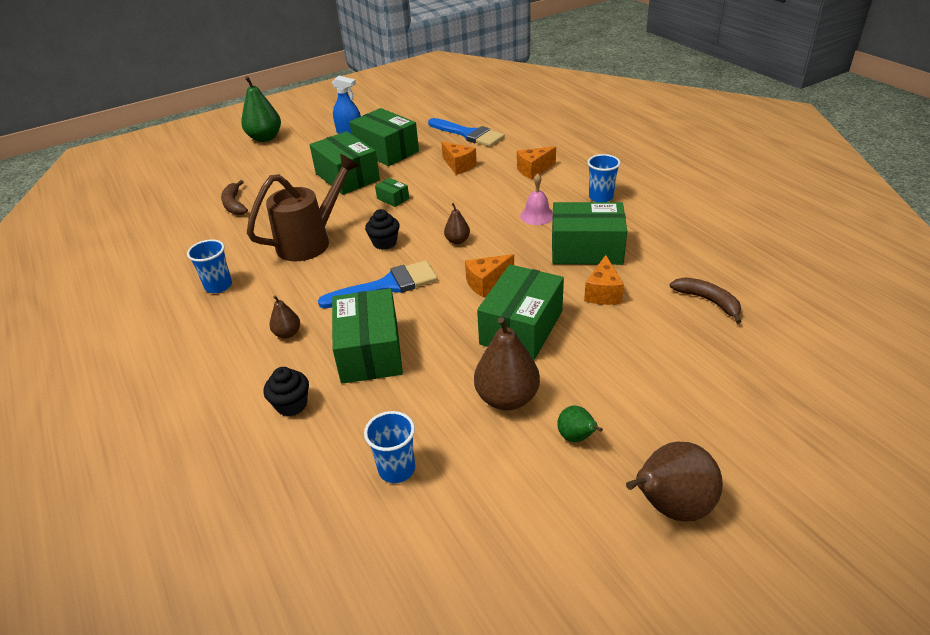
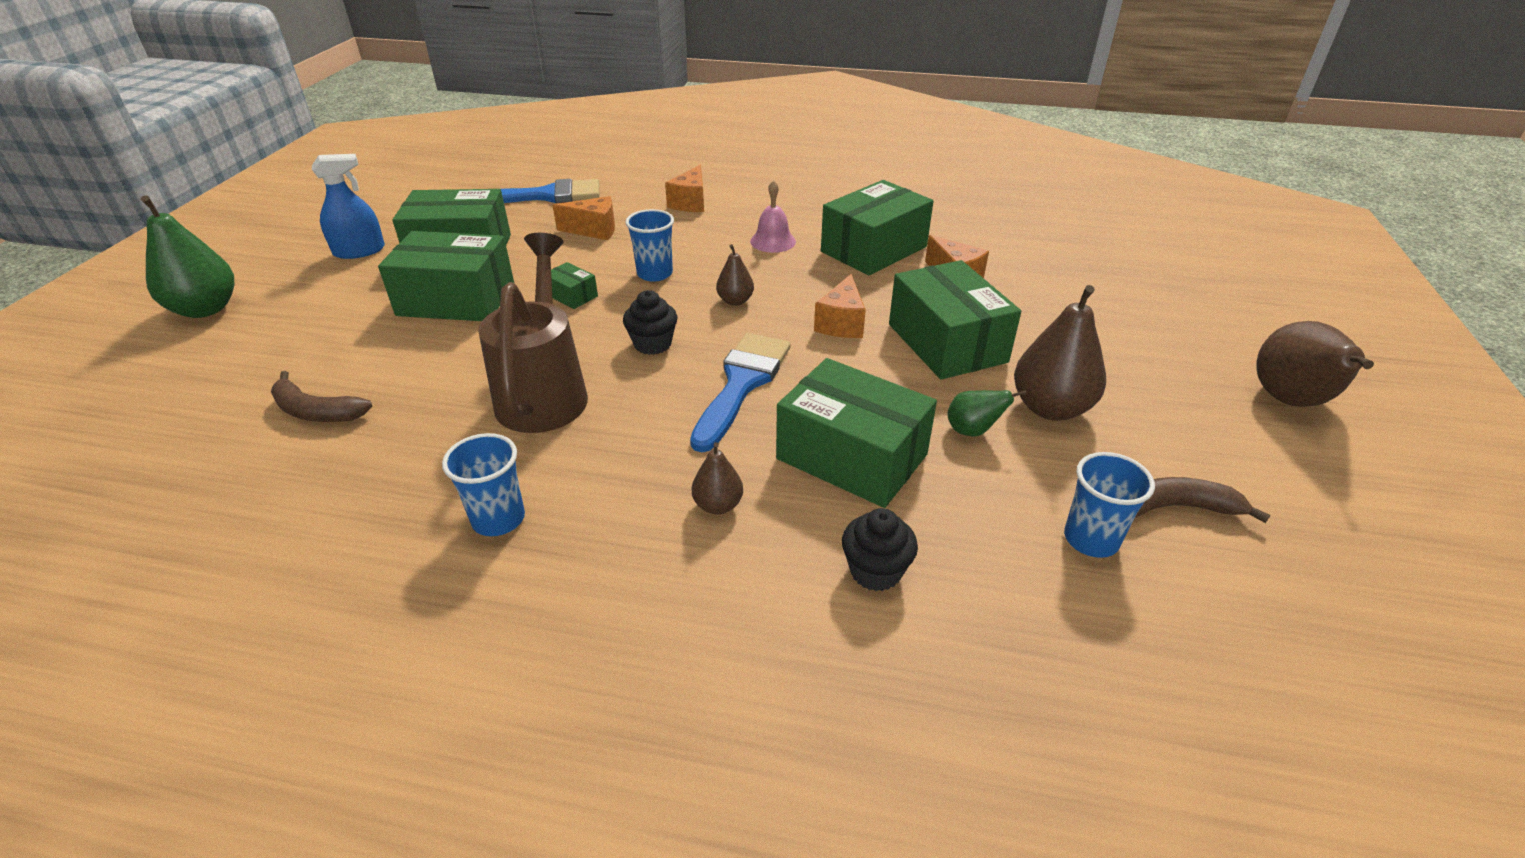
camera: 50 degrees left, 0 degrees up
green box [375,178,409,207] -> green box turned 45 degrees clockwise [551,262,598,309]
green pear [557,406,603,442] -> green pear moved to [947,390,1026,436]
blue cup [587,154,621,202] -> blue cup moved to [625,209,674,282]
brown banana [670,277,742,324] -> brown banana moved to [1135,477,1270,523]

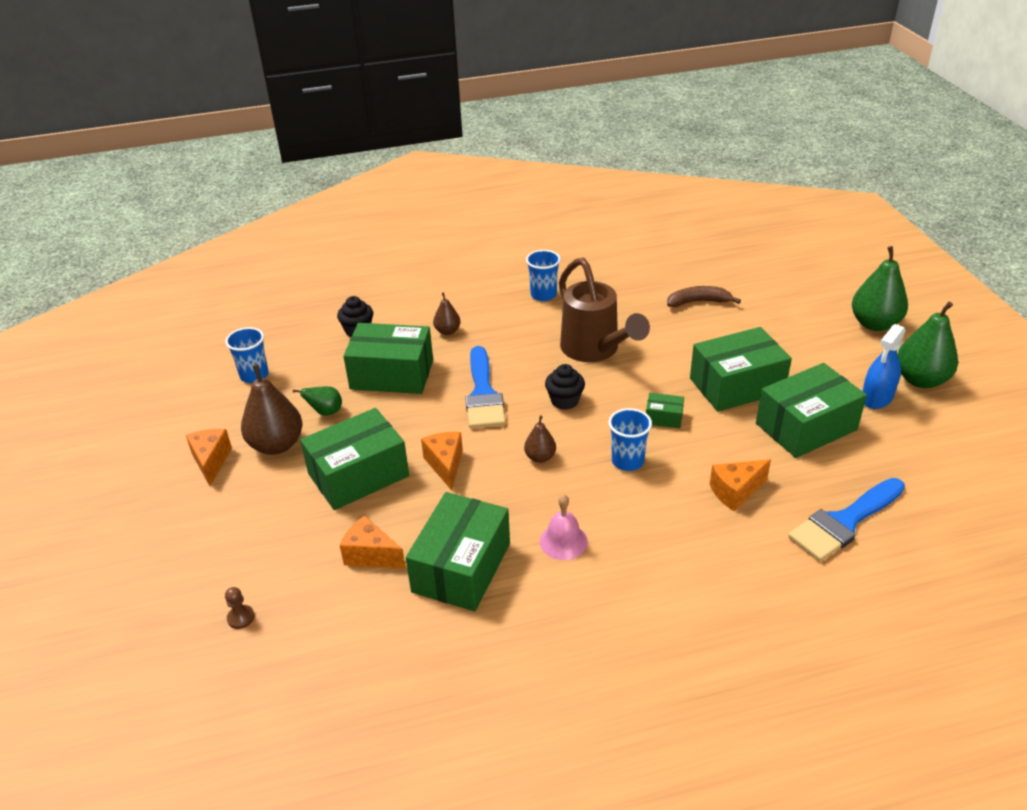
camera: 155 degrees right, 0 degrees up
orange cheese [665,165,704,212] -> orange cheese moved to [186,429,232,486]
green box [889,260,1022,380] -> green box turned 75 degrees counterclockwise [300,408,409,510]
brown banana [1135,477,1270,523] -> none
brown pear [1256,321,1374,407] -> none
none -> brown pawn [225,587,255,629]
none -> green pear [897,302,958,388]

